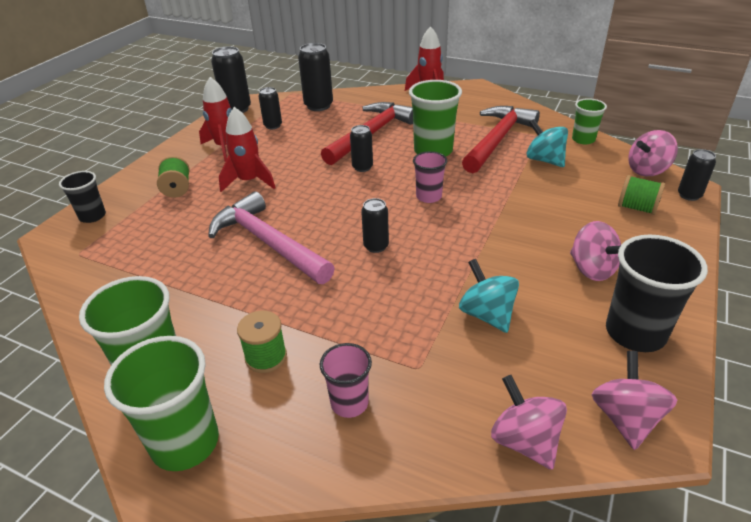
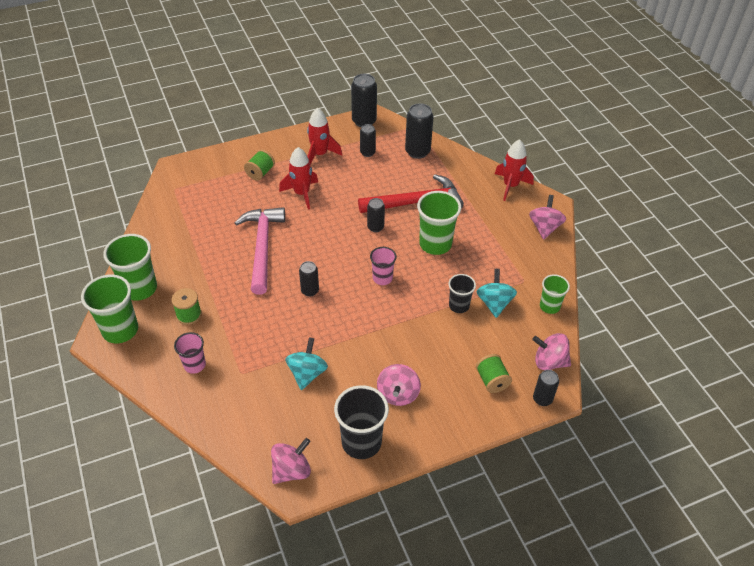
camera: 40 degrees right, 10 degrees up
black cup [59,171,106,223] -> black cup moved to [449,274,476,313]
red hammer [462,106,540,173] -> none
pink spinning top [491,375,567,470] -> pink spinning top moved to [529,195,566,240]

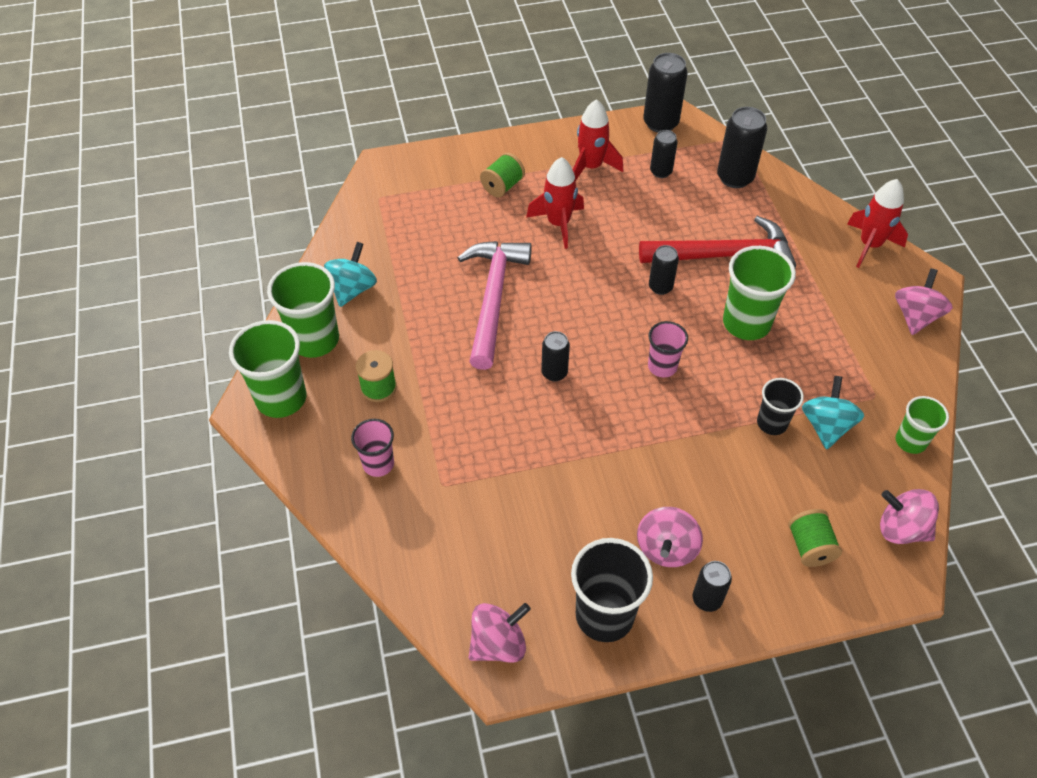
camera: 10 degrees right, 5 degrees up
turquoise spinning top [285,337,328,390] -> turquoise spinning top moved to [324,242,377,307]
black can [533,370,559,406] -> black can moved to [693,561,732,612]

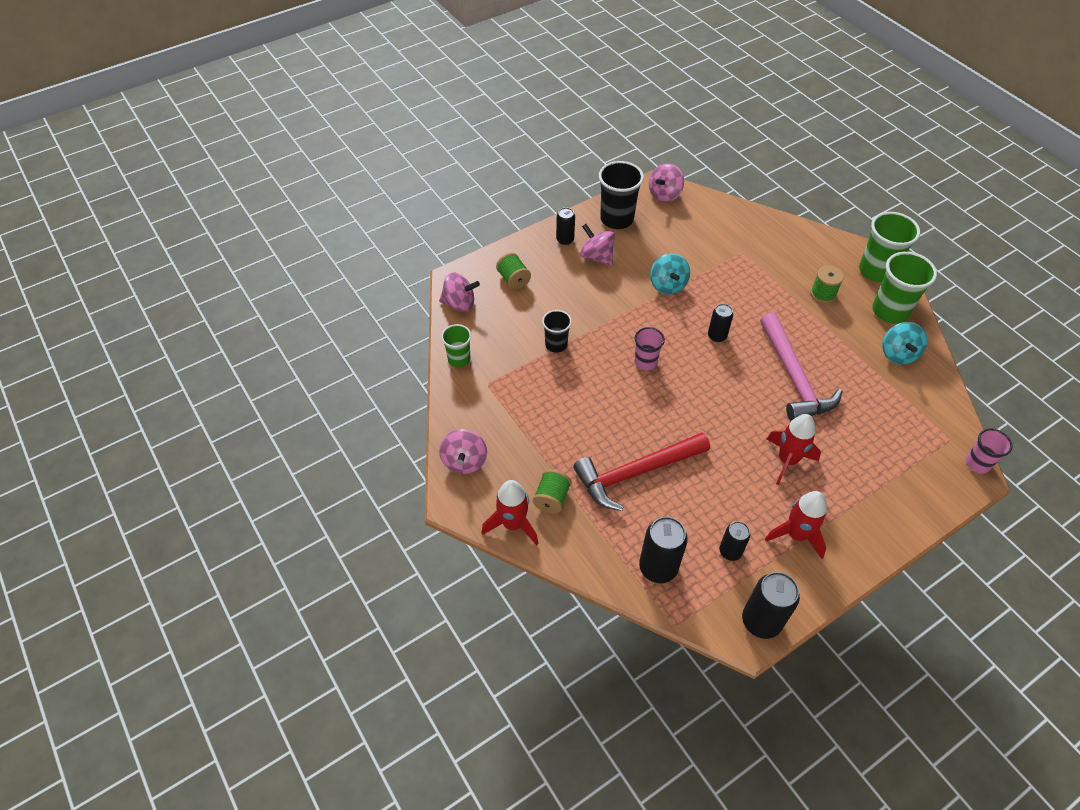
camera: 160 degrees right, 0 degrees up
pink cup [351,419,394,477] -> pink cup moved to [966,428,1013,474]
green spool [480,153,525,197] -> green spool moved to [533,469,572,514]
pink spinning top [637,507,703,567] -> pink spinning top turned 45 degrees counterclockwise [580,224,615,266]
black can [649,245,679,295] -> none
green cup [723,246,796,340] -> none
turquoise spinning top [802,376,864,449] -> turquoise spinning top moved to [650,253,690,294]

